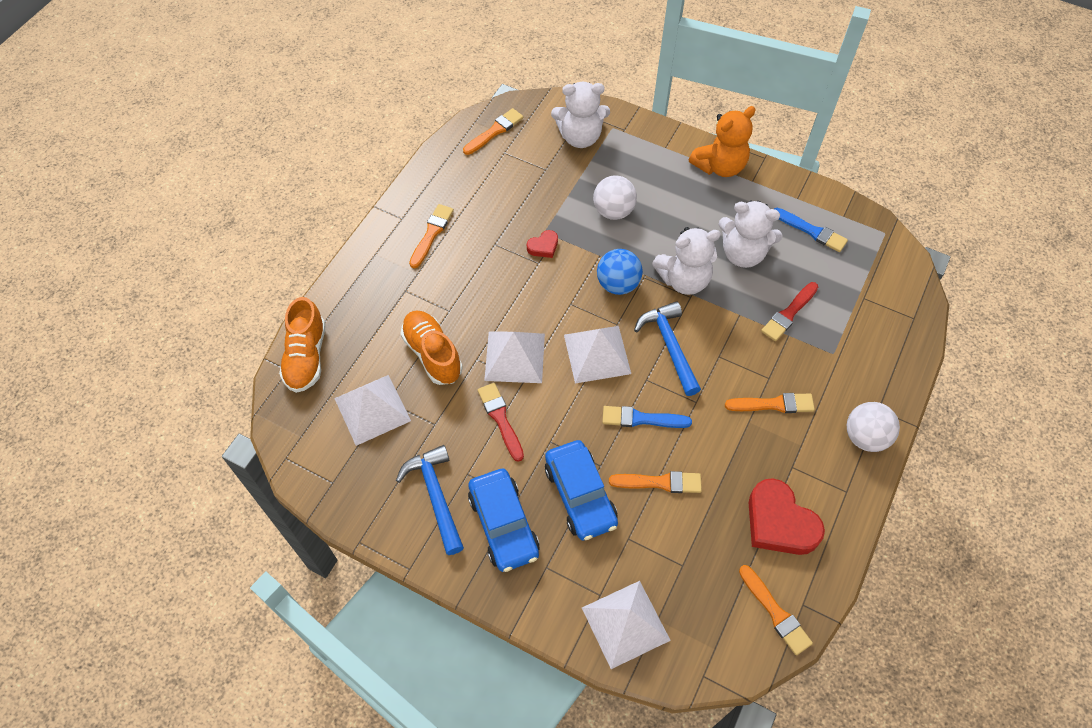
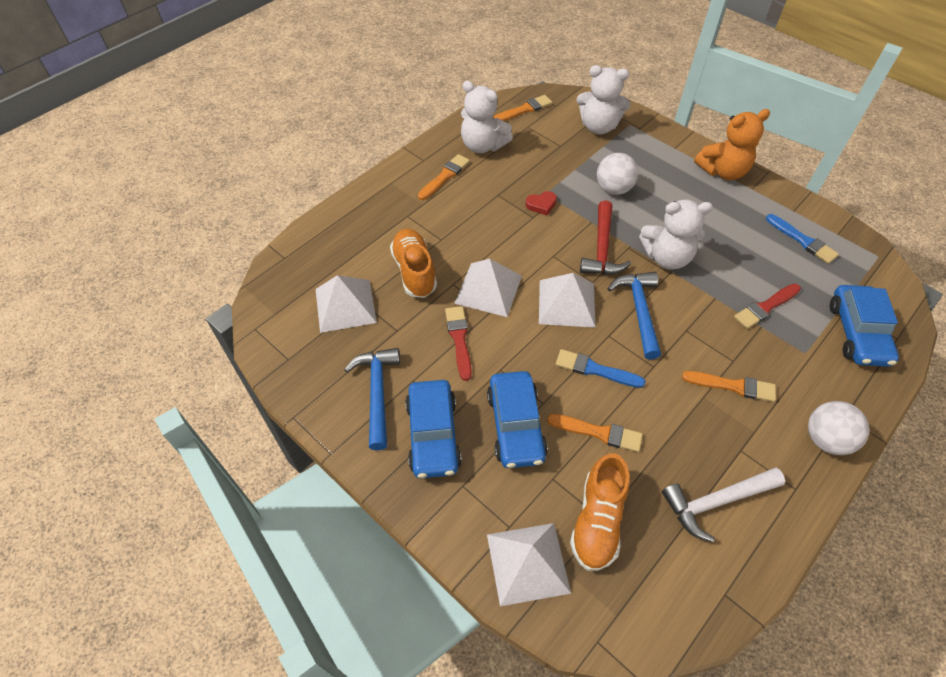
camera: 15 degrees right, 5 degrees down
orange shoe [279,297,326,393] -> orange shoe moved to [570,453,629,571]
blue ball [597,249,643,295] -> red hammer [580,200,631,275]
white teddy bear [718,200,783,268] -> white teddy bear moved to [461,81,513,153]
orange brush [739,565,813,655] -> none
red heart [749,478,825,555] -> white hammer [662,468,785,542]
none -> blue car [830,285,899,367]

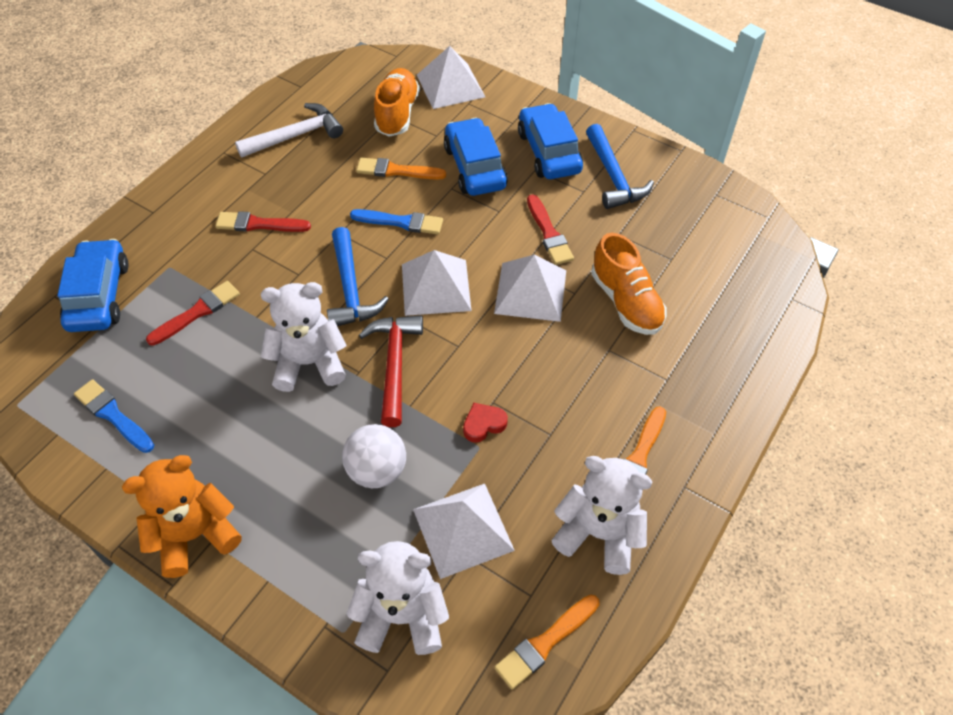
camera: 170 degrees right, 0 degrees up
white pyramid [316,275,377,333] -> white pyramid moved to [413,483,515,579]
orange brush [682,371,776,402] -> red brush [215,211,311,232]
white ball [808,401,870,455] -> none

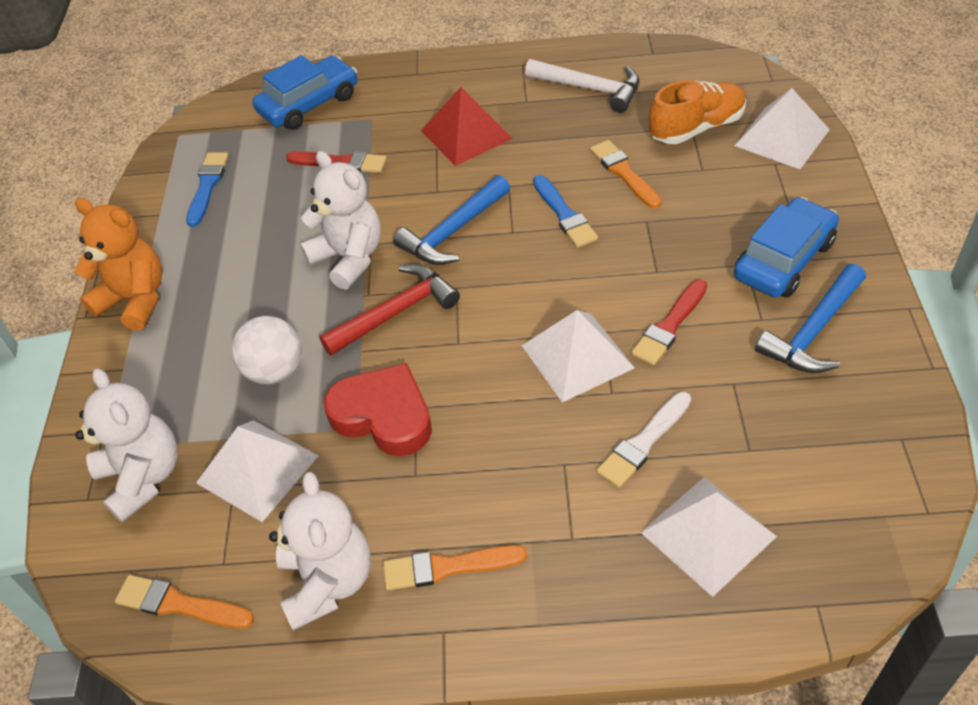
camera: 60 degrees right, 5 degrees down
red brush [215,211,311,232] -> red pyramid [421,87,513,166]
white pyramid [402,250,472,316] -> white pyramid moved to [640,477,777,597]
blue car [444,118,508,196] -> none
red heart [463,403,508,443] -> red heart [324,363,432,456], size x2.05
orange shoe [591,233,667,335] -> white brush [597,392,691,488]

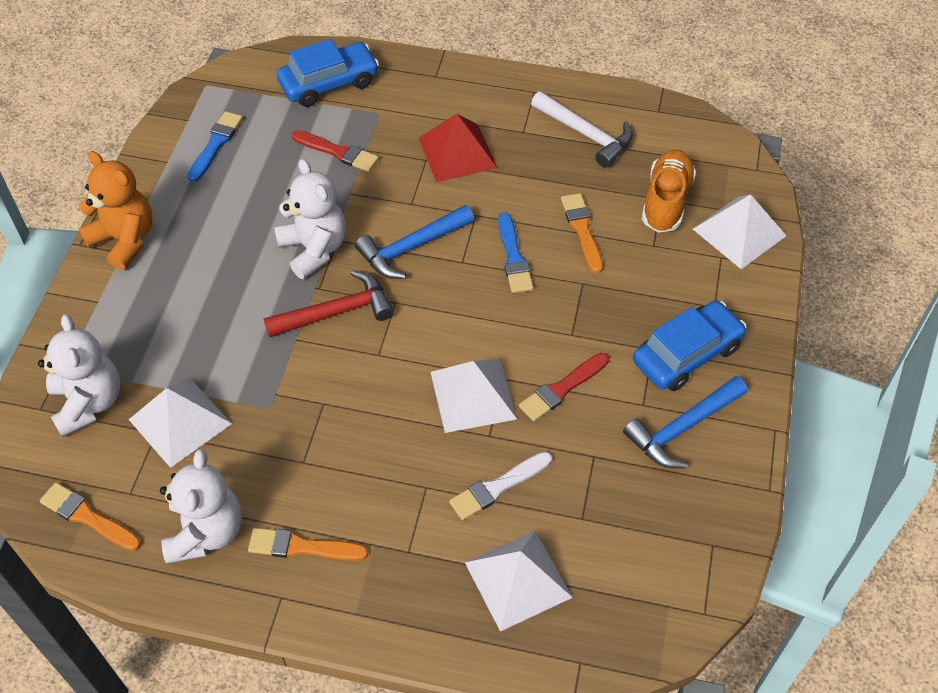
camera: 10 degrees right, 5 degrees up
white ball [232,316,302,384] -> none
red heart [324,363,432,456] -> none
orange shoe [649,80,746,144] -> orange shoe turned 60 degrees counterclockwise [642,150,696,233]

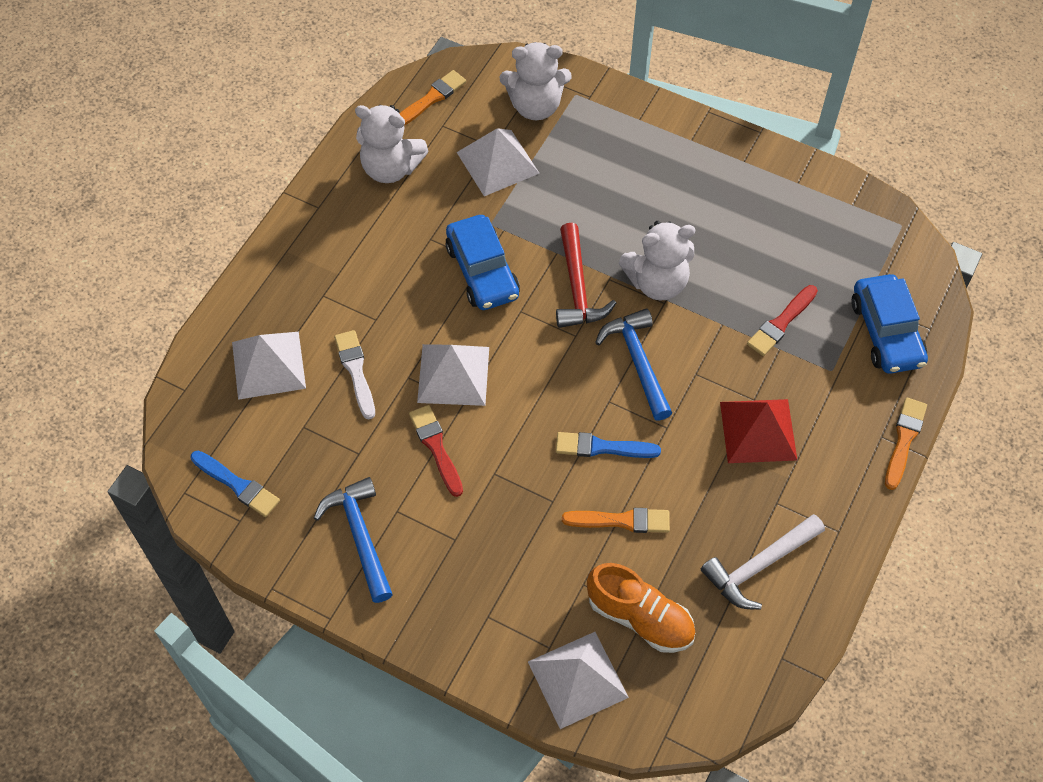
camera: 105 degrees right, 5 degrees up
orange teddy bear [79,151,152,270] -> none
blue brush [187,111,243,182] -> blue brush moved to [191,451,280,517]
orange brush [248,528,368,561] -> orange brush moved to [885,397,927,490]
blue car [633,300,747,391] -> blue car moved to [446,215,520,310]

